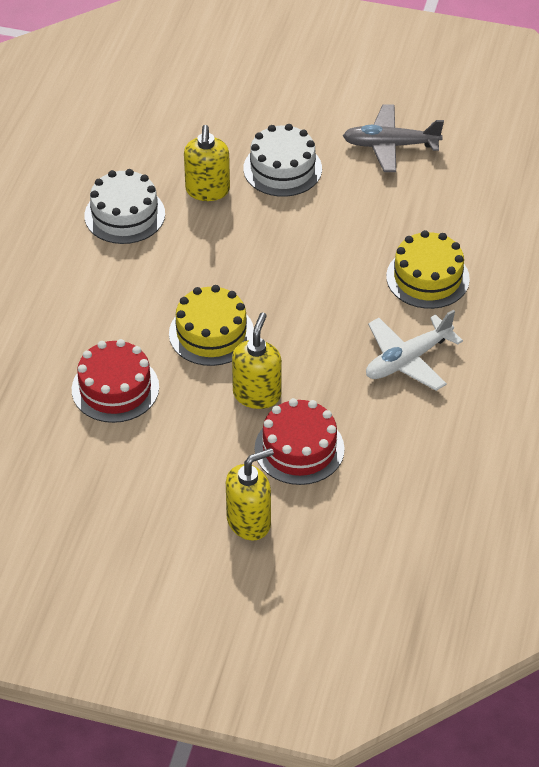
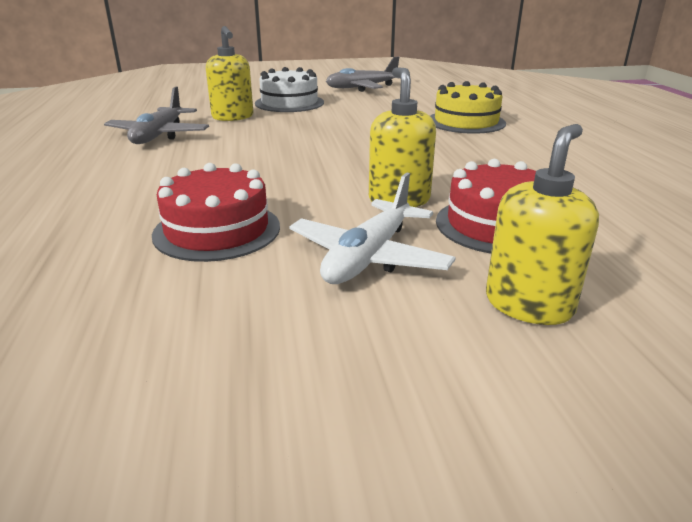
camera: 25 degrees left, 20 degrees down
white cake [85,169,165,244] -> grey plane [104,87,209,144]
yellow cake [169,285,254,366] -> none
white plane [366,310,463,391] -> white plane moved to [289,172,456,284]

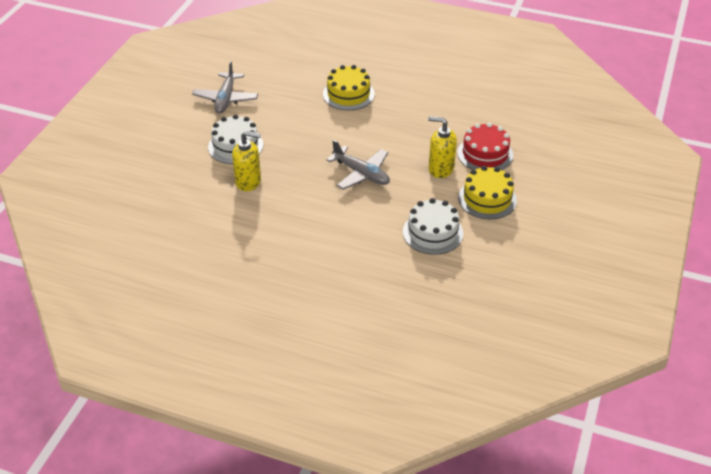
camera: 60 degrees left, 15 degrees up
grey plane [104,87,209,144] -> grey plane moved to [326,139,390,190]
red cake [152,163,280,262] -> white cake [403,198,463,255]
white plane [289,172,456,284] -> yellow cake [458,166,517,219]
yellow soap dispenser [486,124,599,325] -> none

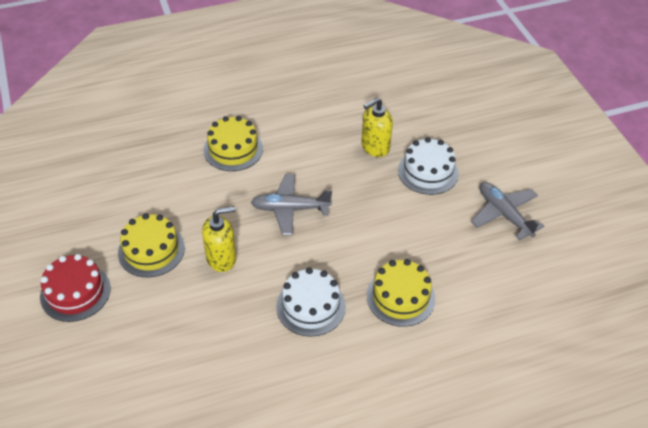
camera: 140 degrees right, 5 degrees up
white cake [403,198,463,255] -> white cake moved to [276,267,346,337]
red cake [457,123,513,170] -> red cake moved to [40,254,111,322]
none -> yellow cake [204,116,263,171]

